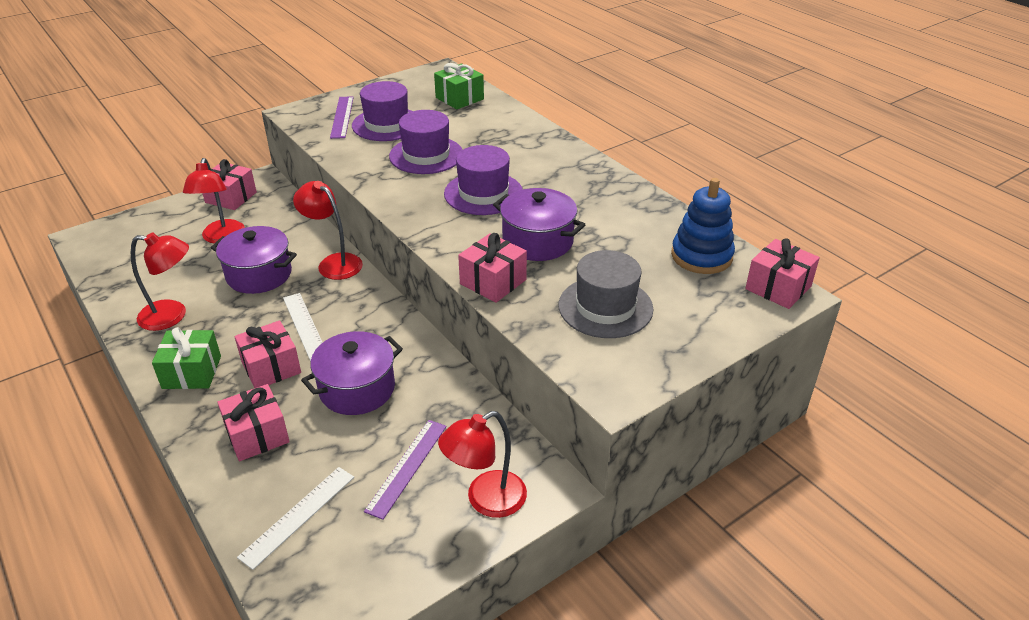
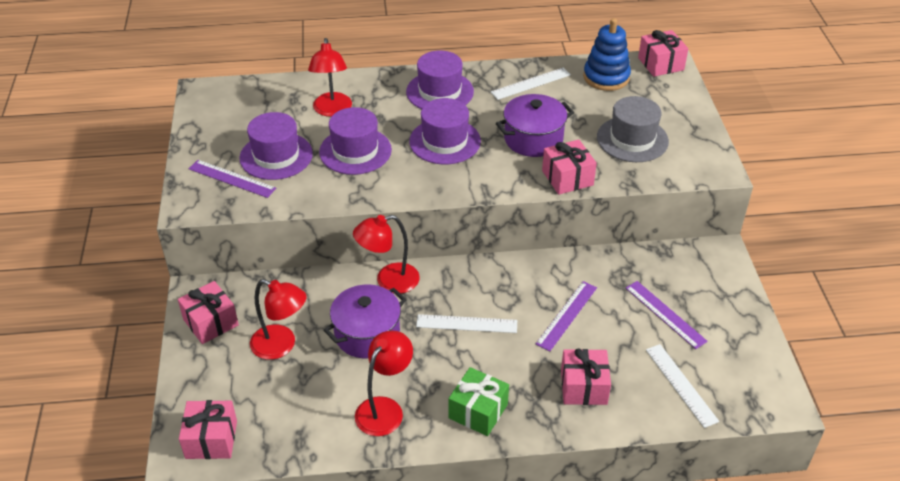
camera: 60 degrees left, 5 degrees up
pink gift [234,320,301,388] -> pink gift moved to [179,400,237,459]
purple pot [301,331,403,415] -> purple ruler [535,281,597,351]
green gift [434,63,484,109] -> none
red lamp [438,411,527,518] -> red lamp moved to [308,38,352,117]
none -> purple hat [406,50,474,109]
none -> white ruler [491,68,571,100]

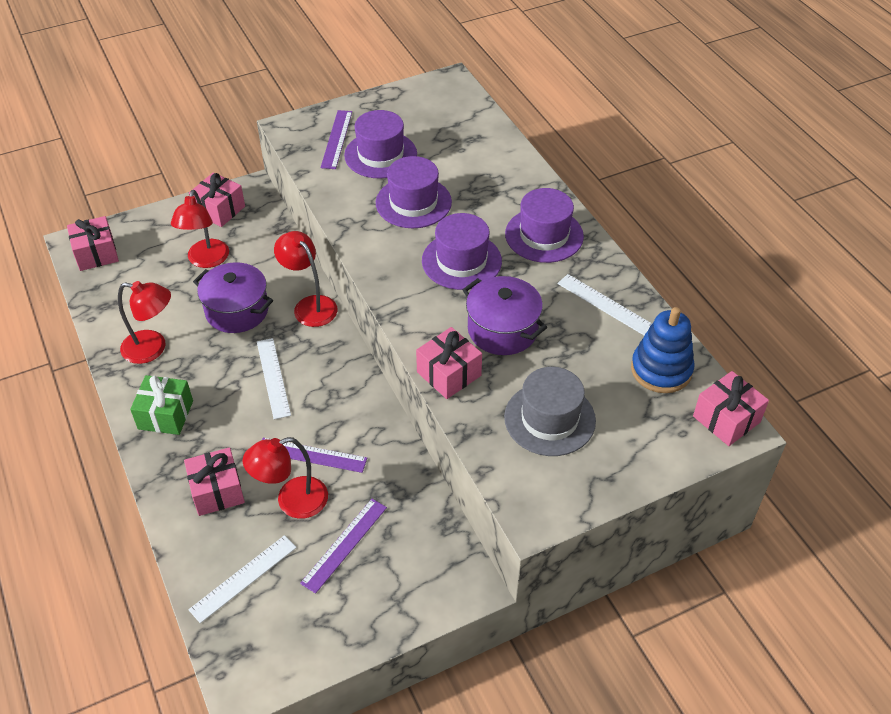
camera: 70 degrees right, 5 degrees up
red lamp [308,38,352,117] -> red lamp moved to [243,437,328,519]

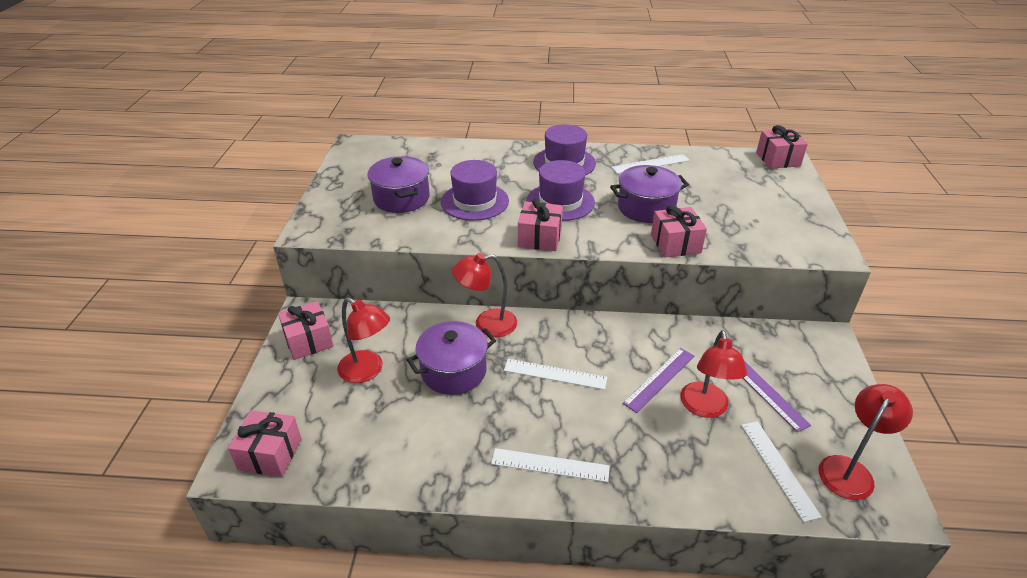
camera: 60 degrees left, 10 degrees down
red lamp [118,281,171,364] -> red lamp moved to [819,384,913,500]
green gift [130,375,193,435] -> white ruler [491,448,610,482]
pink gift [184,447,245,516] -> pink gift moved to [518,198,563,251]
purple ruler [320,110,352,169] -> none
purple hat [344,110,417,178] -> purple pot [367,156,430,213]
grey hat [504,367,596,456] -> none
blue stacking toy [631,307,694,393] -> none

